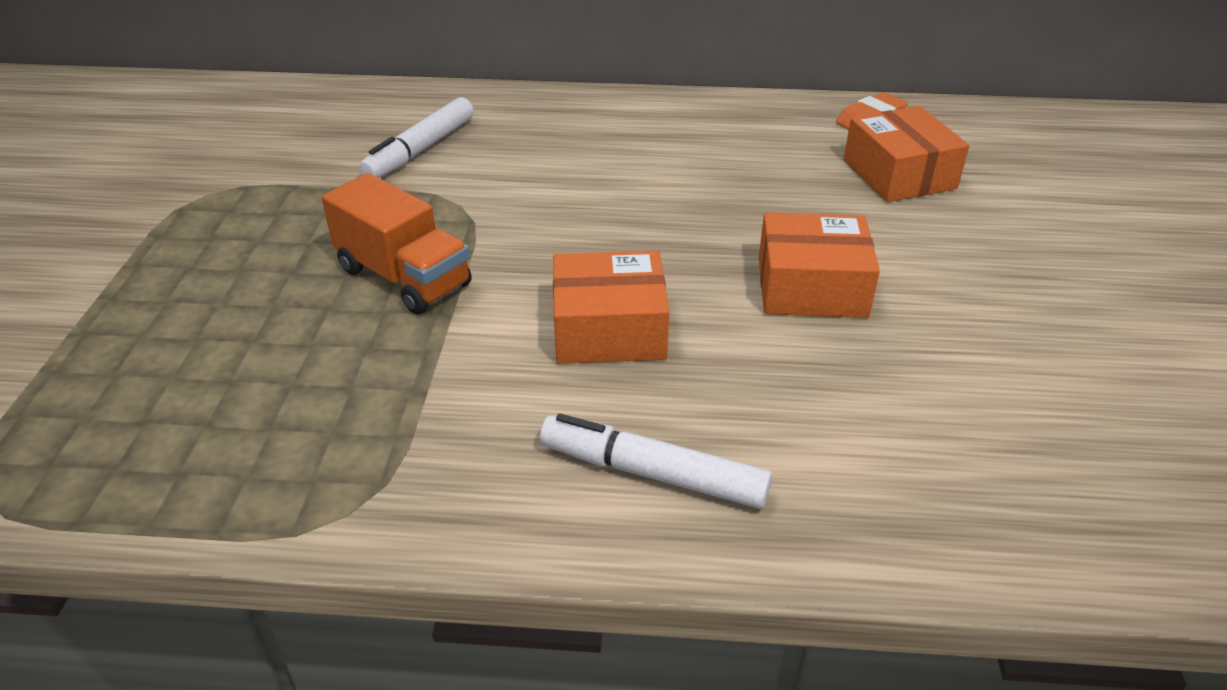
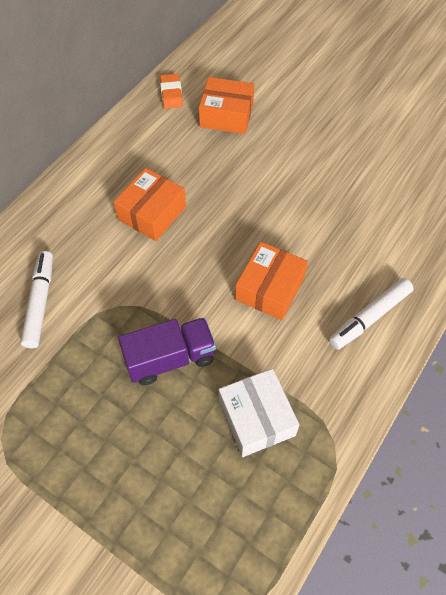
camera: 60 degrees left, 20 degrees up
orange truck [322,173,472,314] -> purple truck [118,317,216,385]
white marker [359,97,474,178] -> white marker turned 150 degrees counterclockwise [21,251,53,348]
orange box [759,213,880,318] -> orange box moved to [113,168,186,241]
none -> white box [219,369,300,457]

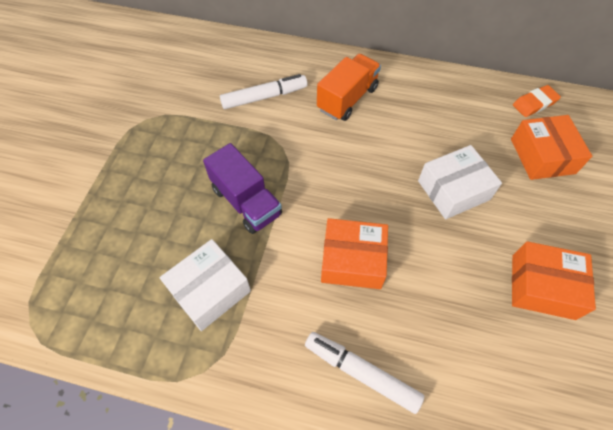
camera: 70 degrees right, 0 degrees up
orange box [113,168,186,241] -> orange box moved to [512,241,596,320]
none -> orange truck [317,54,381,121]
none -> white box [418,145,502,219]

